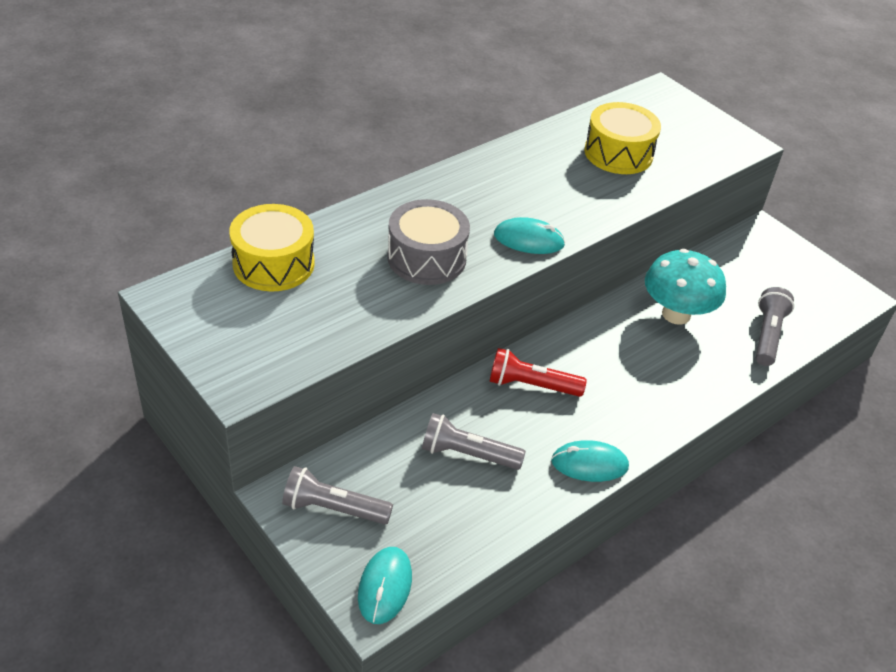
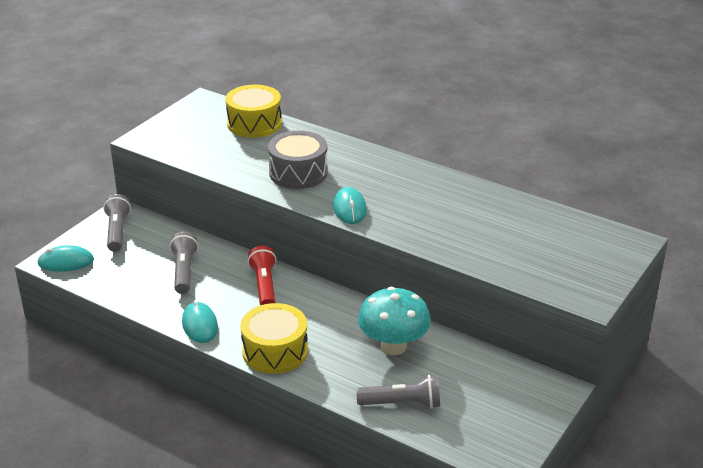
camera: 75 degrees right, 10 degrees down
yellow drum [584,102,661,174] -> yellow drum moved to [240,303,308,374]

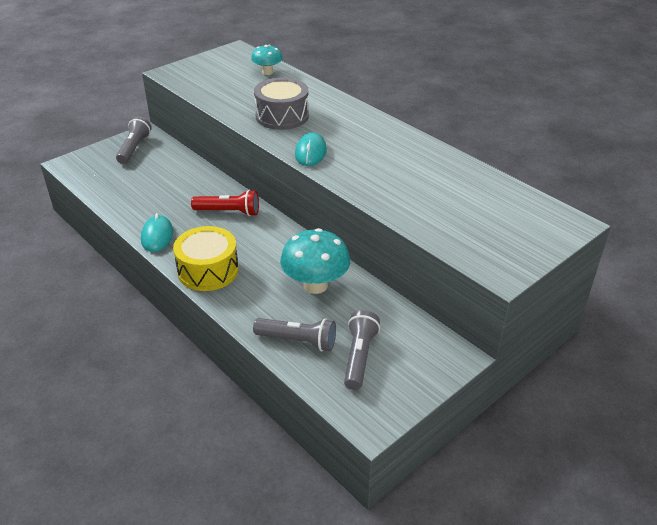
camera: 15 degrees right, 5 degrees up
turquoise mouse [37,245,94,272] -> none
grey flashlight [170,232,198,294] -> grey flashlight moved to [344,310,380,390]
yellow drum [225,85,282,138] -> turquoise mushroom [251,45,283,75]
red flashlight [248,246,277,305] -> red flashlight turned 90 degrees clockwise [191,190,259,216]

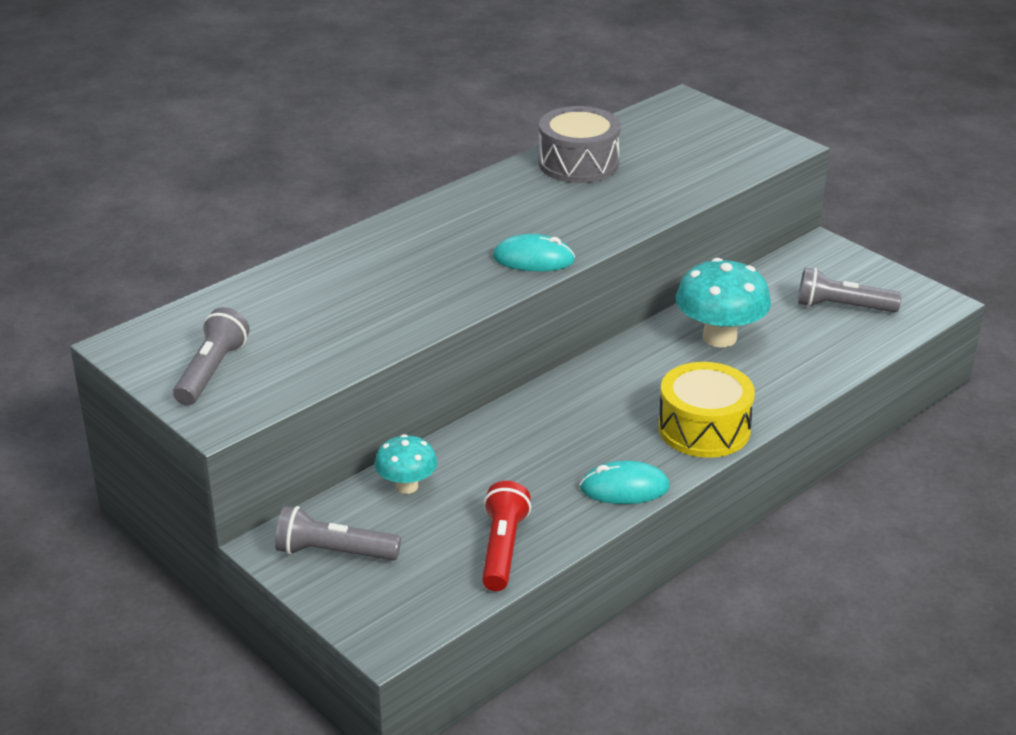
camera: 90 degrees left, 5 degrees down
red flashlight [191,190,259,216] -> red flashlight moved to [482,481,531,591]
turquoise mushroom [251,45,283,75] -> turquoise mushroom moved to [374,434,438,494]
grey flashlight [253,318,336,352] -> grey flashlight moved to [173,307,250,406]
grey drum [254,78,309,130] -> grey drum moved to [539,106,621,183]

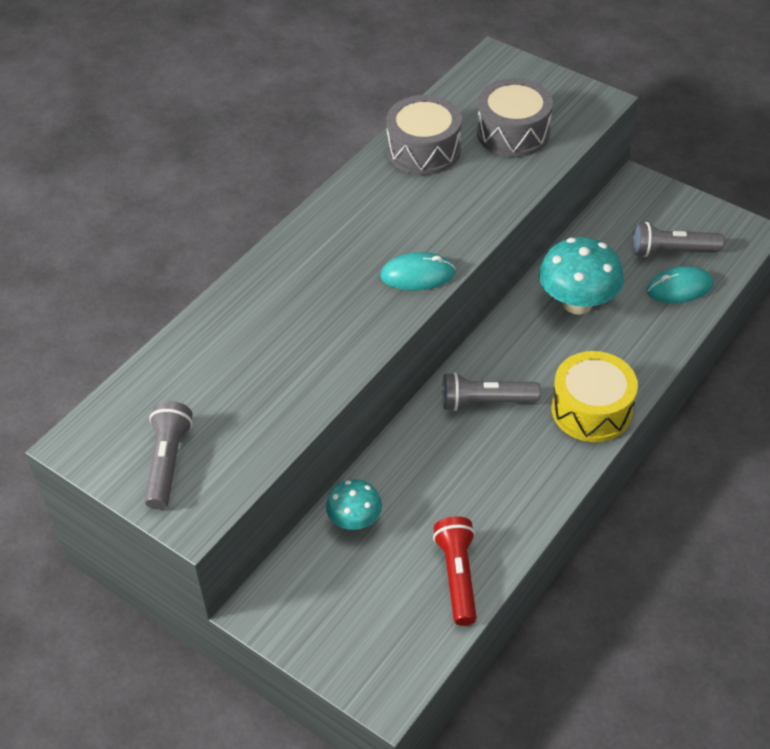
camera: 10 degrees left, 15 degrees up
grey flashlight [275,506,401,561] -> grey flashlight moved to [442,372,540,411]
turquoise mouse [580,461,670,504] -> turquoise mouse moved to [646,266,714,303]
none -> grey drum [477,78,553,157]

